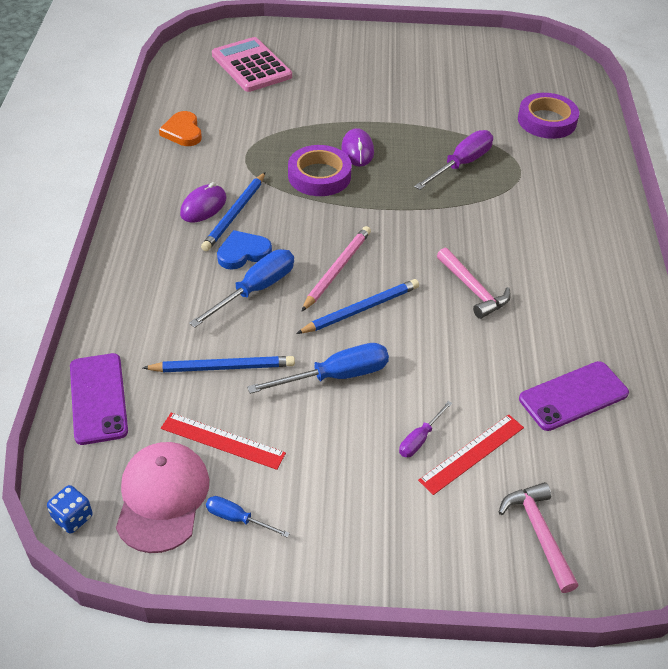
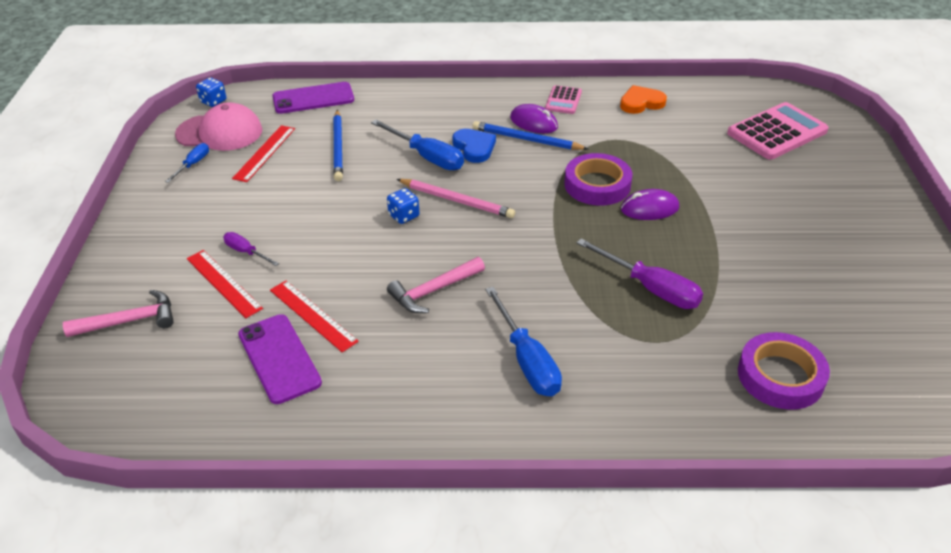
camera: 90 degrees right, 5 degrees down
blue screwdriver [247,343,389,394] -> blue screwdriver moved to [485,287,562,396]
blue pencil [296,279,419,334] -> blue dice [387,188,419,224]
none -> red ruler [270,281,359,352]
none -> pink calculator [545,85,582,114]

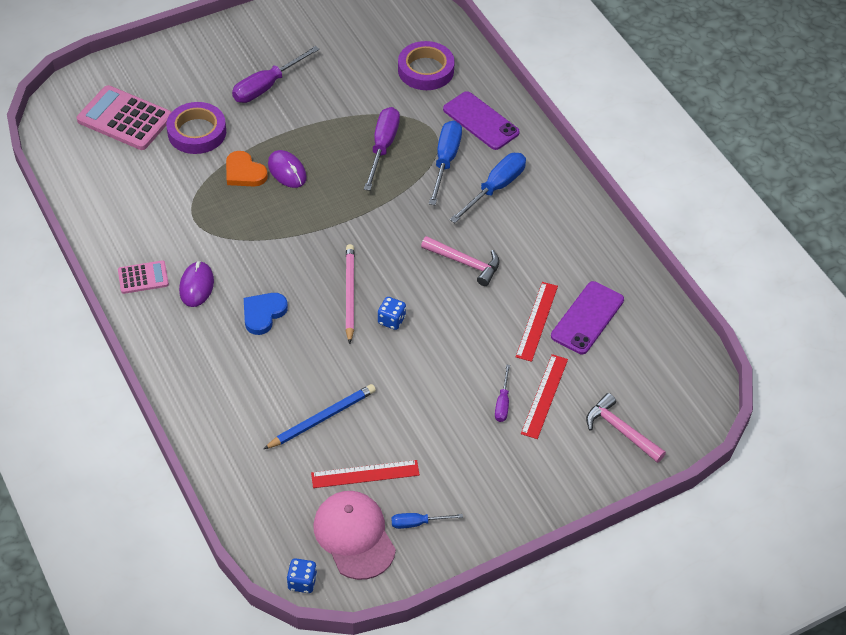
camera: 120 degrees left, 10 degrees up
purple phone [272,82,354,114] -> purple phone moved to [443,91,520,150]
blue screwdriver [371,120,464,170] -> blue screwdriver moved to [429,120,462,205]
blue pencil [473,121,588,150] -> none
purple tape [564,153,632,206] -> purple tape moved to [166,102,226,154]
orange heart [620,85,667,114] -> orange heart moved to [226,151,268,187]
none -> purple screwdriver [232,46,320,103]

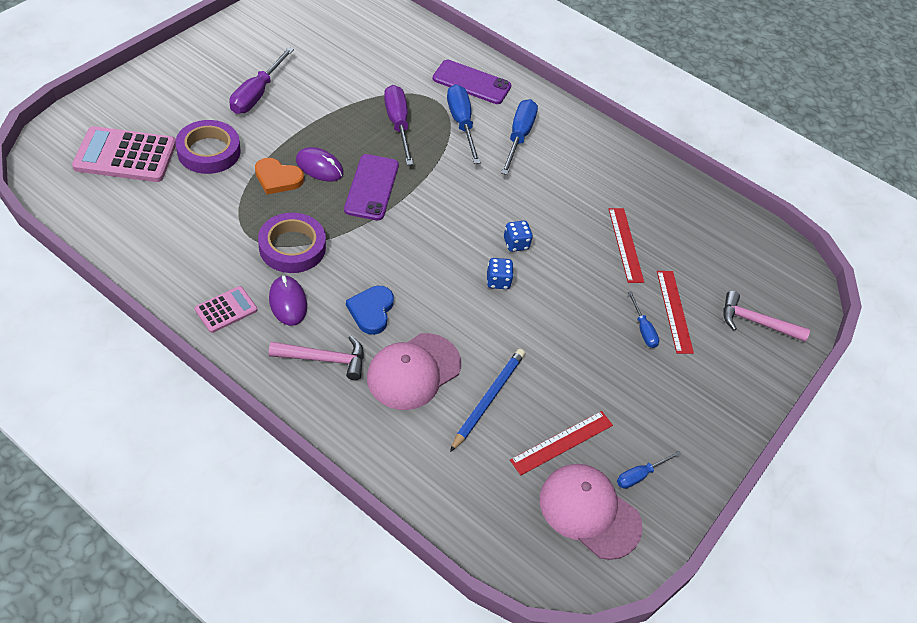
camera: 30 degrees left, 0 degrees up
blue dice [287,558,317,593] -> blue dice moved to [504,221,533,252]
pink pencil [346,244,355,344] -> none
purple tape [398,41,455,90] -> purple tape moved to [258,213,326,273]
pink hammer [421,236,500,286] -> pink hammer moved to [269,336,364,380]
purple screwdriver [495,365,510,422] -> blue screwdriver [628,291,659,348]
purple phone [551,281,624,354] -> purple phone moved to [344,154,399,221]
none -> pink cap [367,333,461,410]

